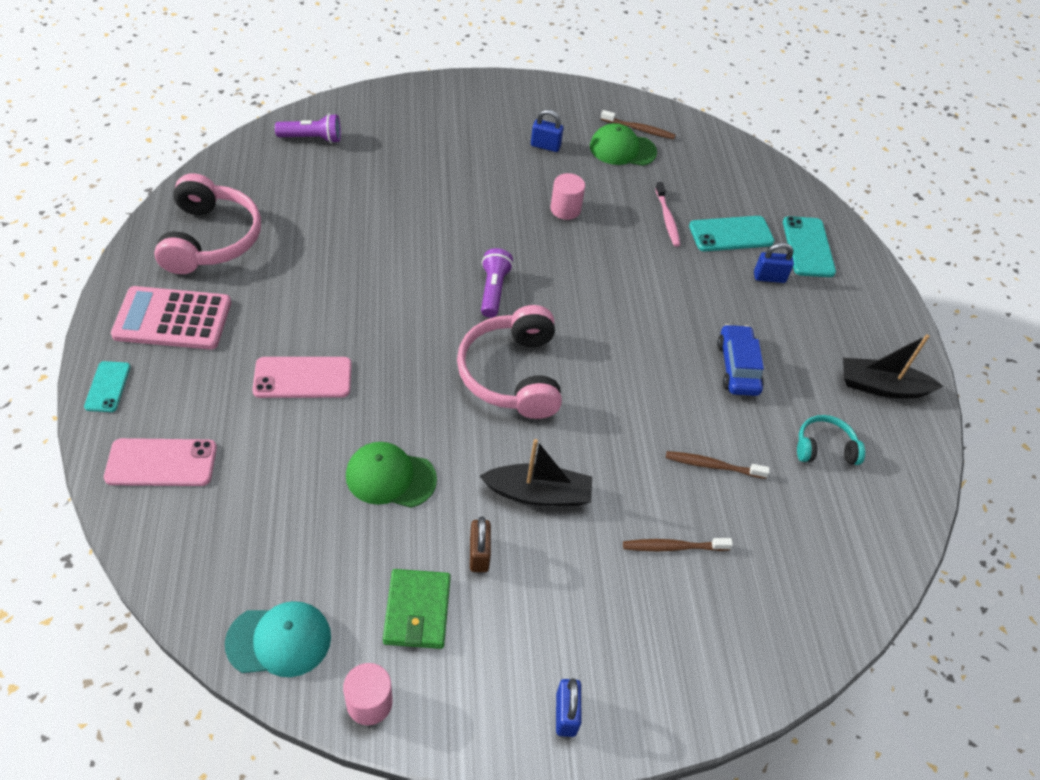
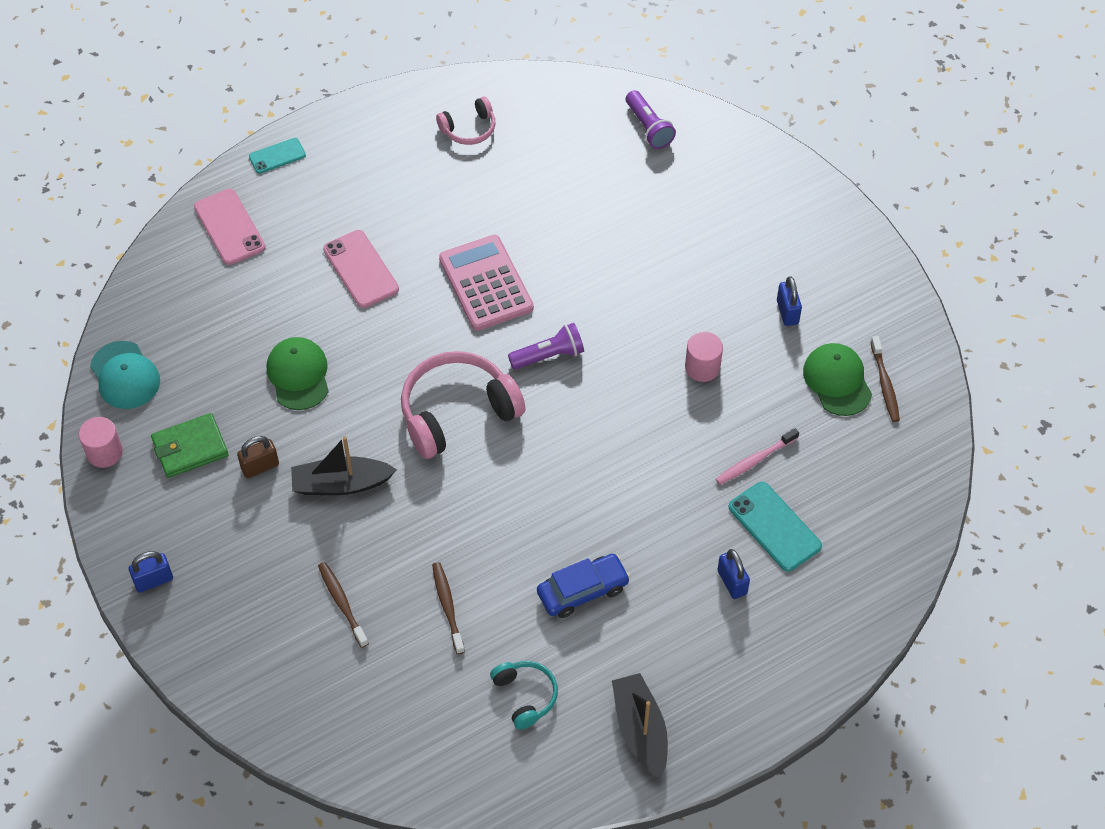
camera: 70 degrees right, 5 degrees up
pink calculator [111,286,231,349] -> pink calculator moved to [439,235,534,331]
pink headphones [154,173,261,274] -> pink headphones [436,97,495,145], size x0.53
black boat [480,439,592,506] -> black boat turned 105 degrees clockwise [291,436,397,495]
turquoise phone [783,216,836,277] -> none

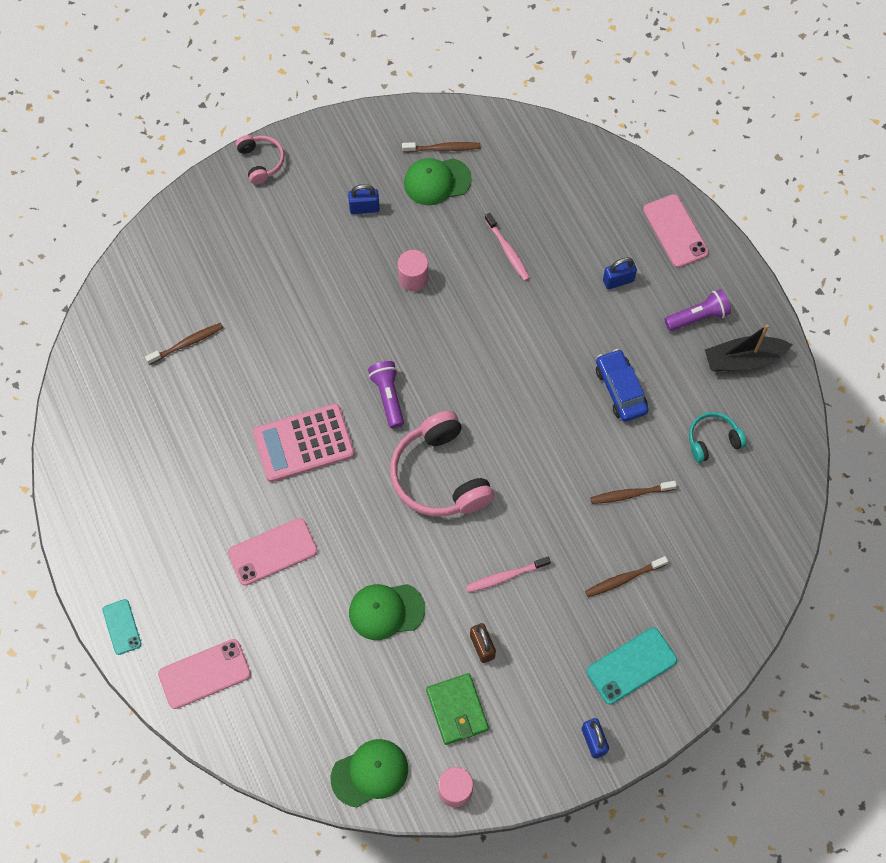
camera: 85 degrees left, 10 degrees up
turquoise cap [90,341,160,409] -> green cap [331,739,408,807]
black boat [291,436,397,495] -> pink toothbrush [466,556,551,593]
pink headphones [436,97,495,145] -> pink headphones moved to [236,135,285,184]
purple flashlight [626,90,676,149] -> purple flashlight moved to [664,289,731,331]
turquoise phone [729,482,822,572] -> turquoise phone moved to [586,628,677,704]
none -> brown toothbrush [145,323,223,365]
none -> pink phone [643,194,709,268]

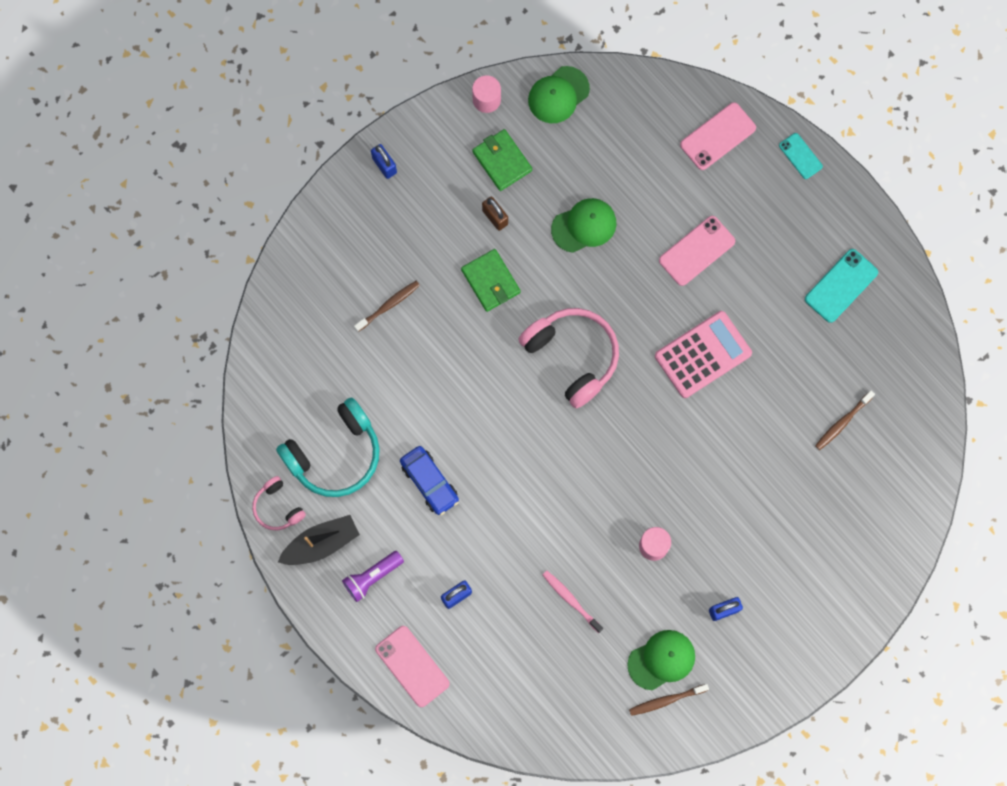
camera: 165 degrees right, 10 degrees up
pink headphones [236,135,285,184] -> pink headphones moved to [252,476,306,530]
purple flashlight [368,361,404,428] -> none
pink toothbrush [466,556,551,593] -> green wallet [461,249,520,312]
turquoise phone [586,628,677,704] -> turquoise phone moved to [805,249,878,323]
brown toothbrush [590,481,677,504] -> none
turquoise headphones [689,412,747,463] -> turquoise headphones [276,398,380,497], size x1.89

